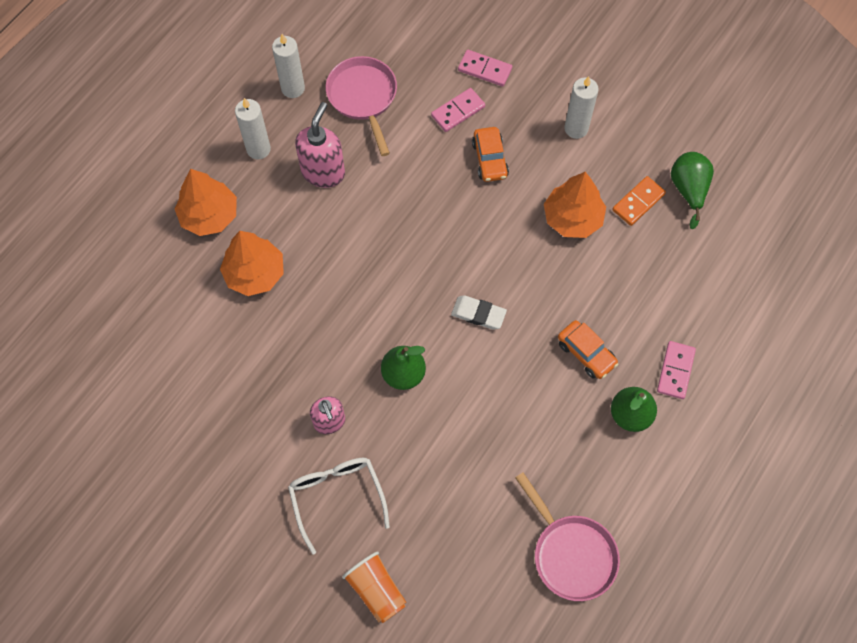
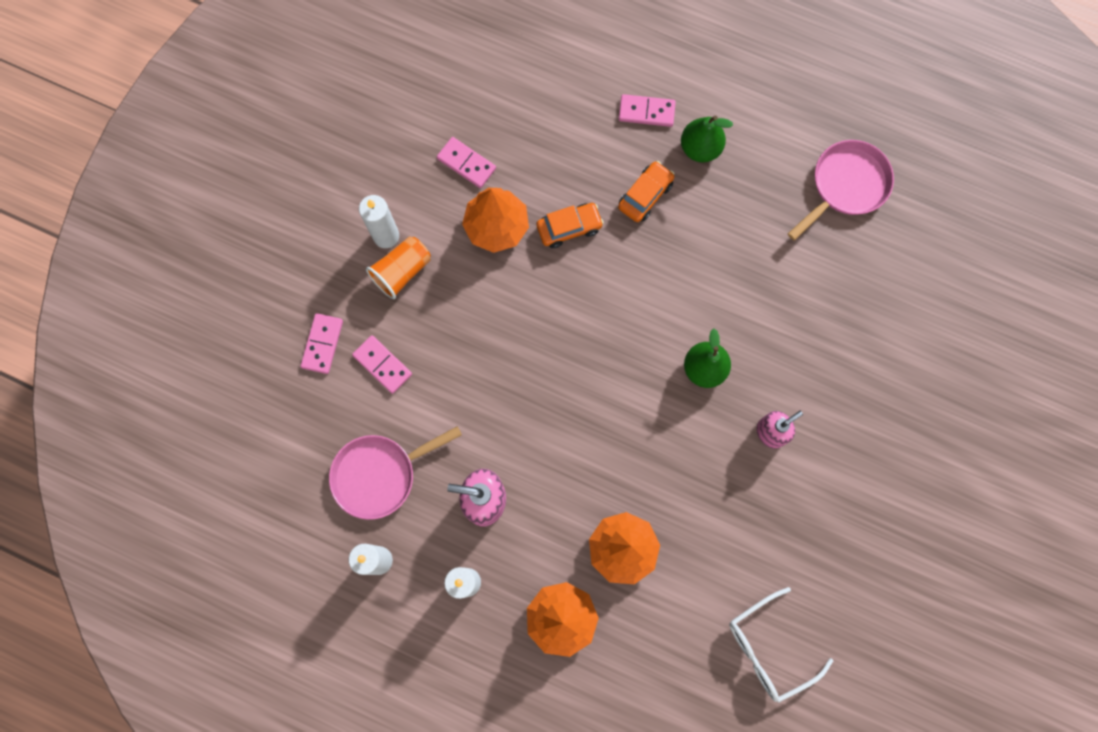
camera: 100 degrees left, 10 degrees up
white glasses [288,458,390,555] -> white glasses moved to [729,587,834,703]
orange cup [342,552,406,623] -> orange cup moved to [366,236,431,299]
white eraser [451,295,507,330] -> none
orange car [472,127,509,182] -> orange car moved to [537,203,604,248]
orange domino [612,176,666,226] -> pink domino [437,137,496,188]
green pear [671,152,714,230] -> none

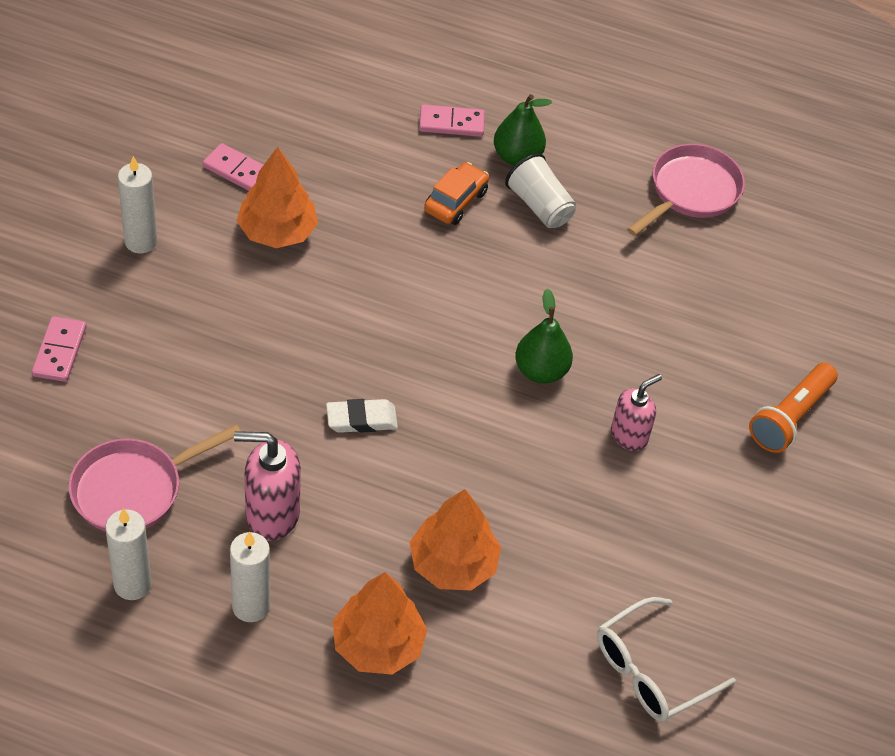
camera: 10 degrees left, 25 degrees down
pink domino [352,335,412,394] -> none
orange cup [366,236,431,299] -> none
orange car [537,203,604,248] -> none
none -> white eraser [326,399,398,433]
none -> white cup [505,153,576,228]
none -> orange flashlight [749,363,838,453]

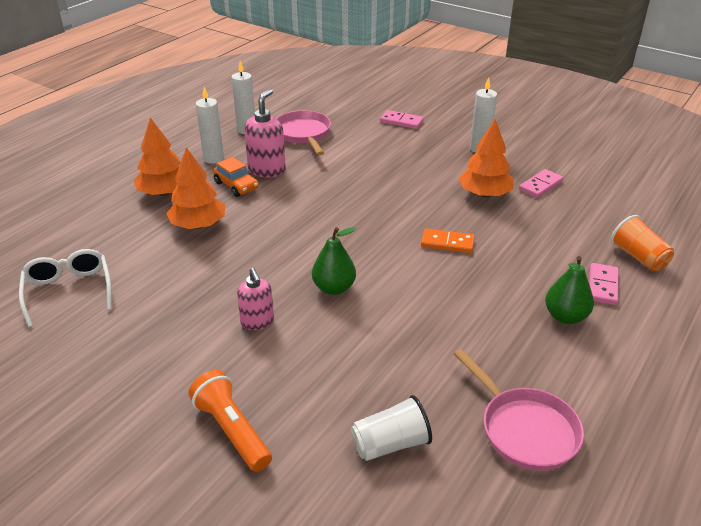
camera: 110 degrees right, 15 degrees down
white eraser [326,399,398,433] -> none
orange car [424,162,489,225] -> orange car moved to [213,157,259,197]
white cup [505,153,576,228] -> white cup moved to [351,395,432,461]
none -> orange domino [421,228,475,253]
none -> orange cup [611,215,674,272]

